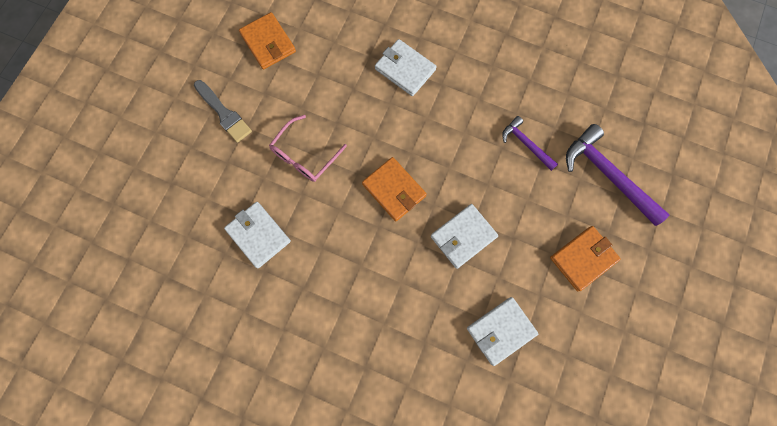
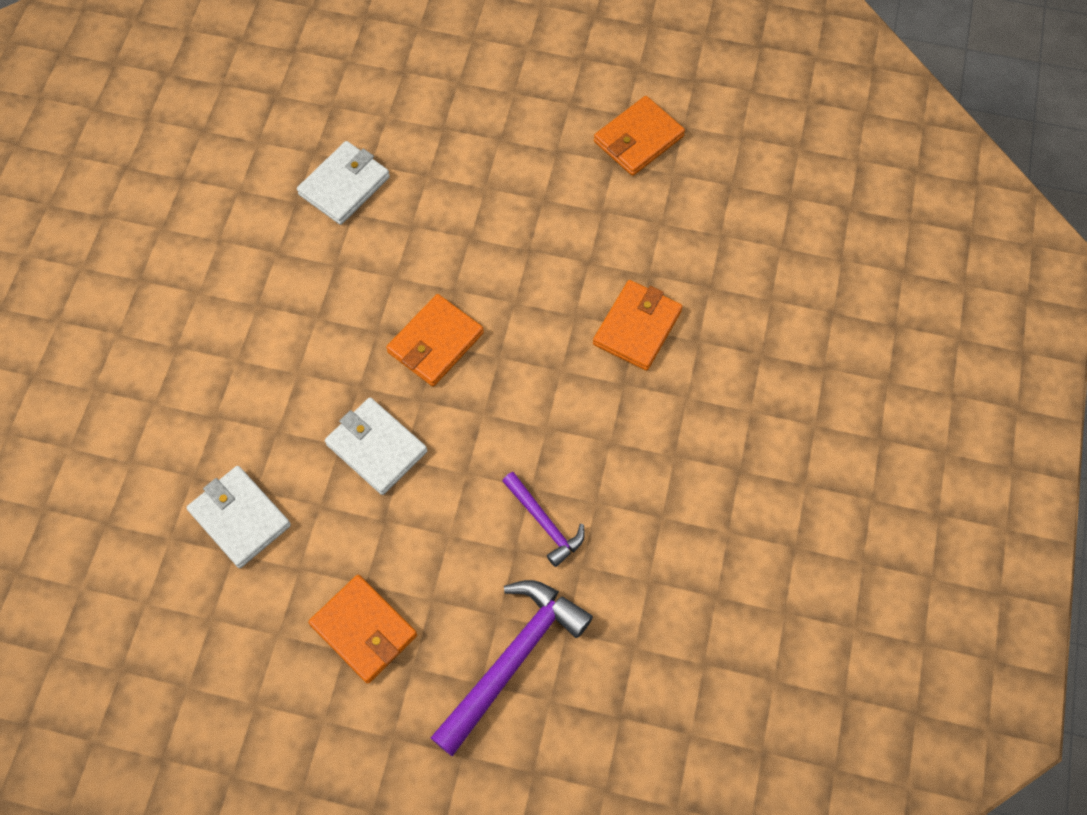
camera: 80 degrees right, 10 degrees down
grey brush [194,80,252,143] -> none
pink glasses [269,115,347,182] -> none
white wallet [375,39,437,96] -> orange wallet [593,280,683,371]
purple hammer [502,116,558,171] -> purple hammer turned 105 degrees clockwise [502,472,585,567]

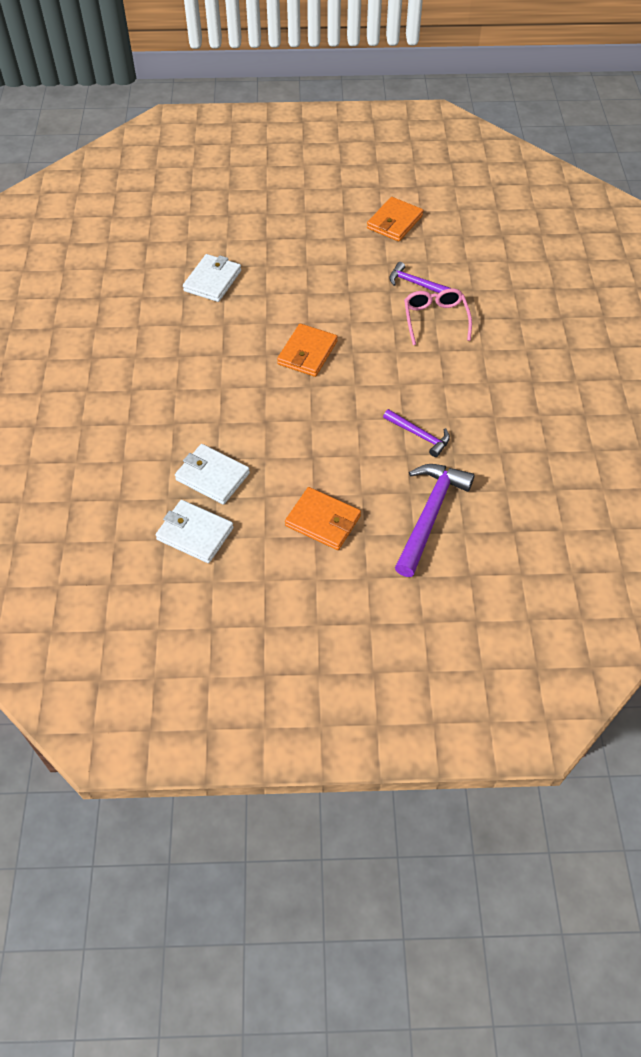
camera: 15 degrees left, 10 degrees down
white wallet [325,398,427,495] -> white wallet moved to [156,500,234,563]
orange wallet [593,280,683,371] -> pink glasses [404,288,472,345]
none -> purple hammer [389,262,450,293]

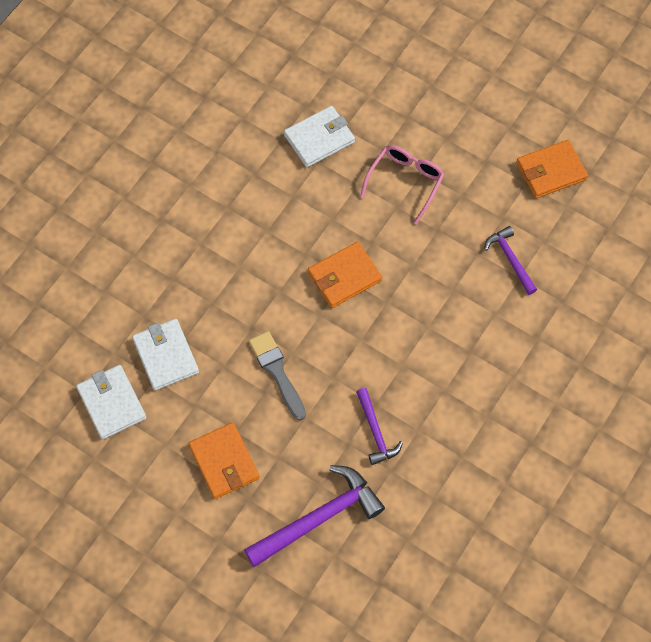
camera: 35 degrees right, 10 degrees up
pink glasses [404,288,472,345] -> pink glasses moved to [360,145,444,224]
none -> grey brush [249,331,306,421]

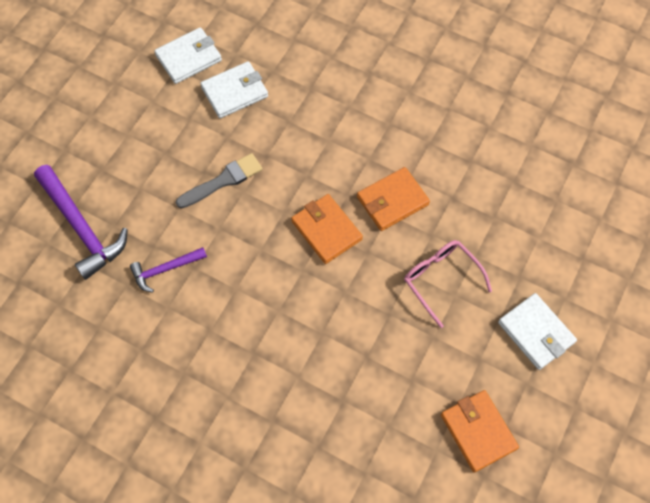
camera: 85 degrees right, 0 degrees up
orange wallet [188,422,260,499] -> orange wallet moved to [357,167,430,231]
white wallet [284,106,355,167] -> white wallet moved to [498,293,577,370]
pink glasses [360,145,444,224] -> pink glasses turned 150 degrees counterclockwise [404,240,492,328]
purple hammer [484,226,537,295] -> none

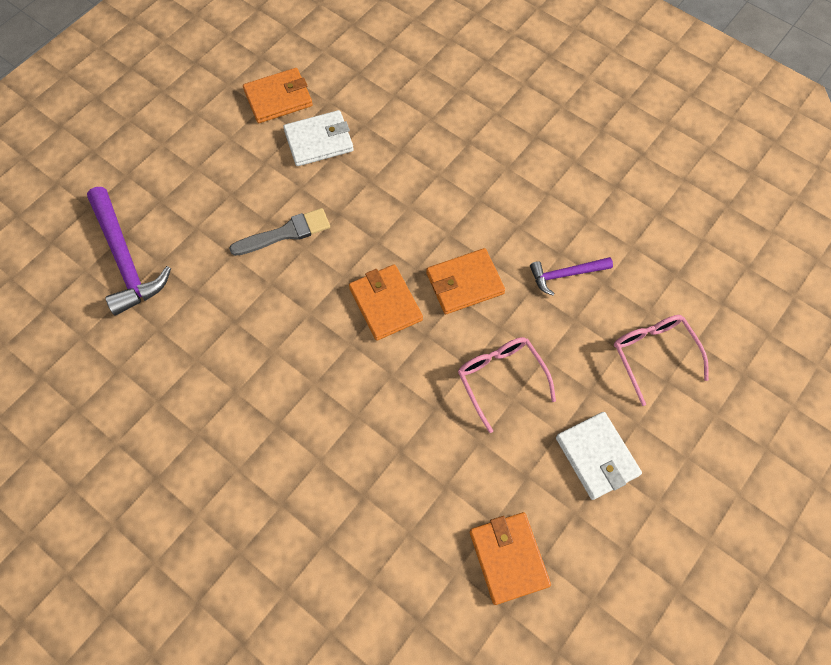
camera: 10 degrees right, 0 degrees up
purple hammer [130,247,207,293] -> purple hammer moved to [530,257,613,296]
white wallet [154,27,222,84] -> orange wallet [243,68,313,123]
none -> pink glasses [614,315,709,406]

